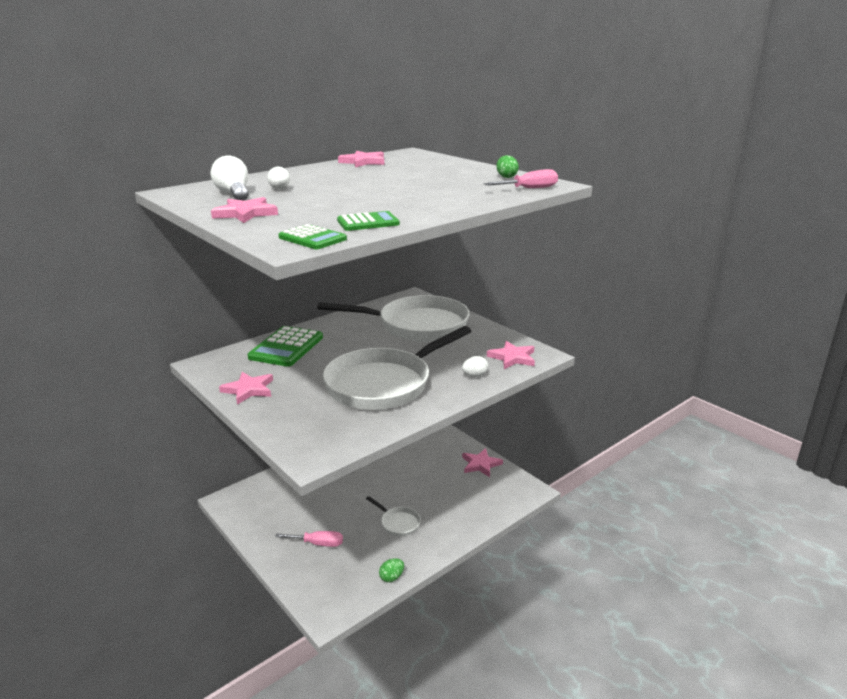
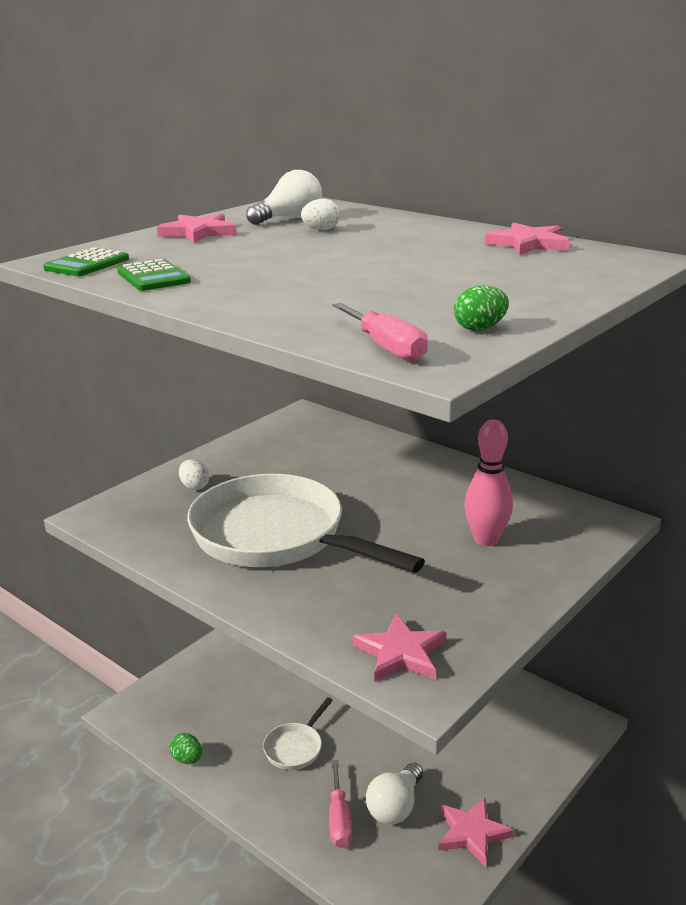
camera: 80 degrees right, 0 degrees up
pink star [219,372,273,405] -> none
green calculator [248,326,323,367] -> none
pink screwdriver [275,531,343,547] -> pink screwdriver moved to [329,760,352,848]
white pan [317,295,470,342] -> pink bowling pin [464,420,513,546]
white egg [462,356,488,377] -> white egg moved to [179,459,209,490]
none -> white light bulb [366,762,423,825]

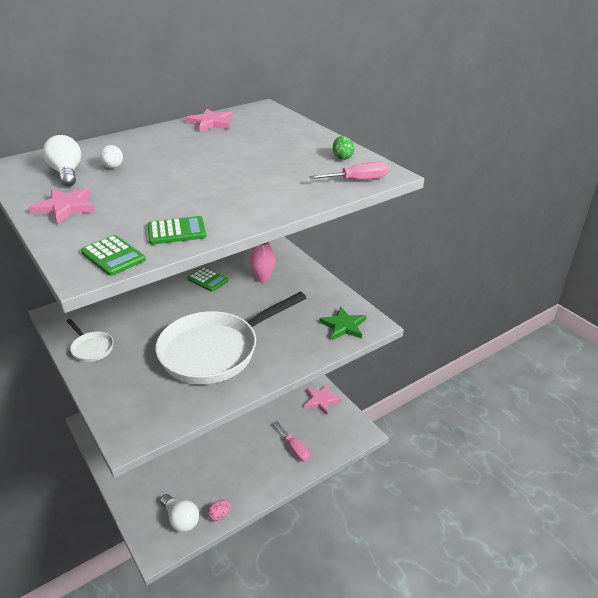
camera: 75 degrees left, 10 degrees up
green egg [170,733,202,764] -> pink egg [208,500,231,521]
white egg [179,459,209,490] -> none
white pan [263,697,333,770] -> white pan moved to [66,319,113,362]
pink screwdriver [329,760,352,848] -> pink screwdriver turned 45 degrees clockwise [274,421,310,462]
pink star [352,614,446,681] -> green star [319,307,366,340]
white light bulb [366,762,423,825] -> white light bulb moved to [160,494,199,532]
none -> green calculator [187,267,229,292]

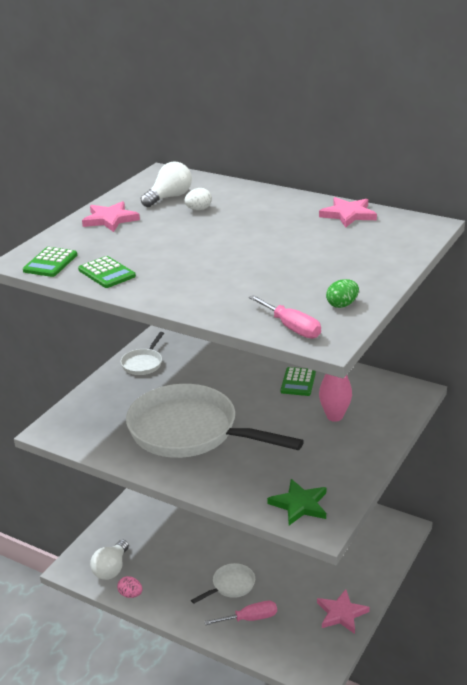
camera: 65 degrees right, 5 degrees down
pink screwdriver [274,421,310,462] -> pink screwdriver turned 135 degrees counterclockwise [204,601,277,625]
none -> white pan [191,563,255,604]

